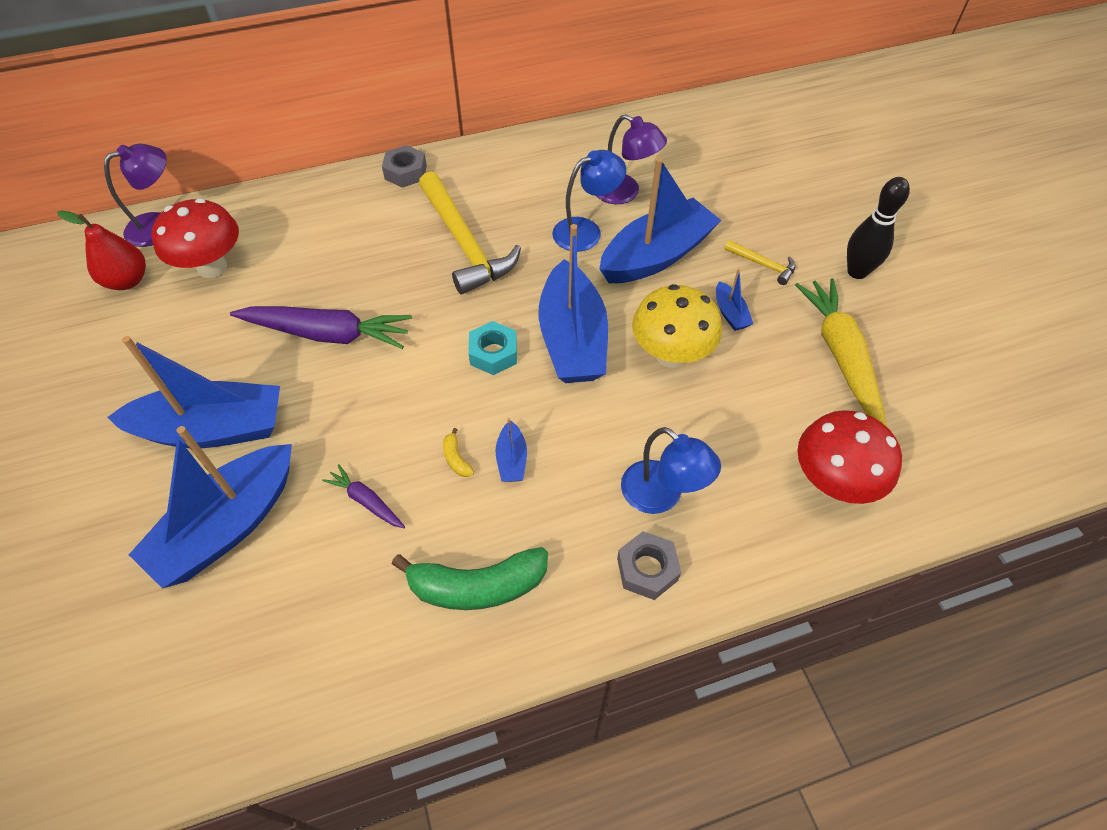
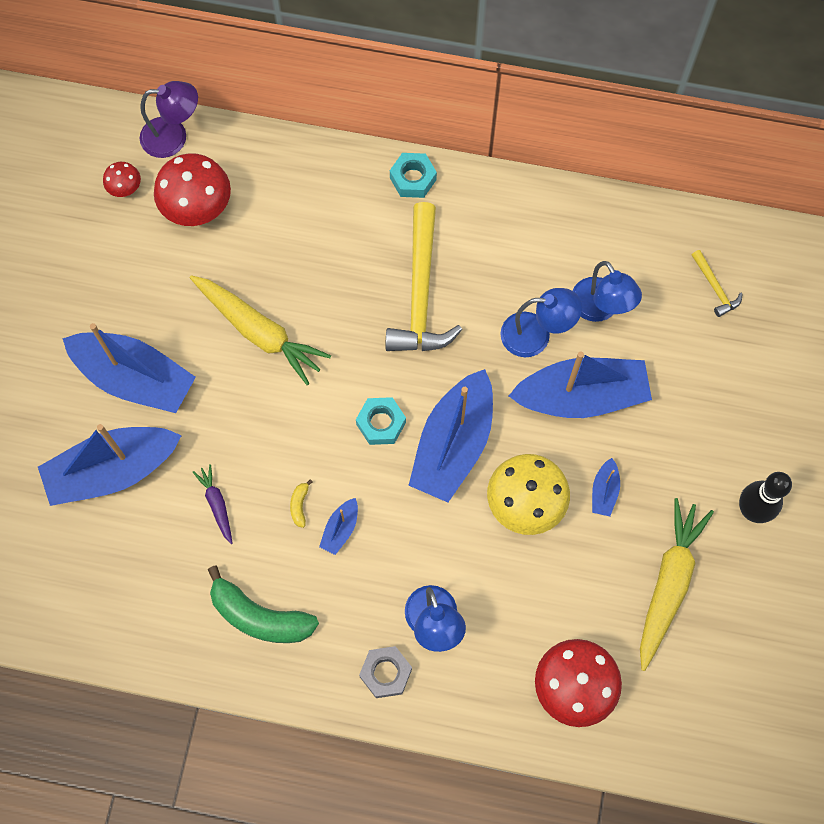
camera: 30 degrees right, 15 degrees up
red pear [57,210,146,290] -> red mushroom [103,162,141,197]
purple carrot [230,306,412,349] -> yellow carrot [190,275,331,385]
grey nut [382,145,427,188] -> turquoise nut [390,153,437,198]
purple lamp [597,114,667,204] -> blue lamp [572,261,642,322]
yellow hammer [724,240,796,285] -> yellow hammer moved to [692,250,742,317]

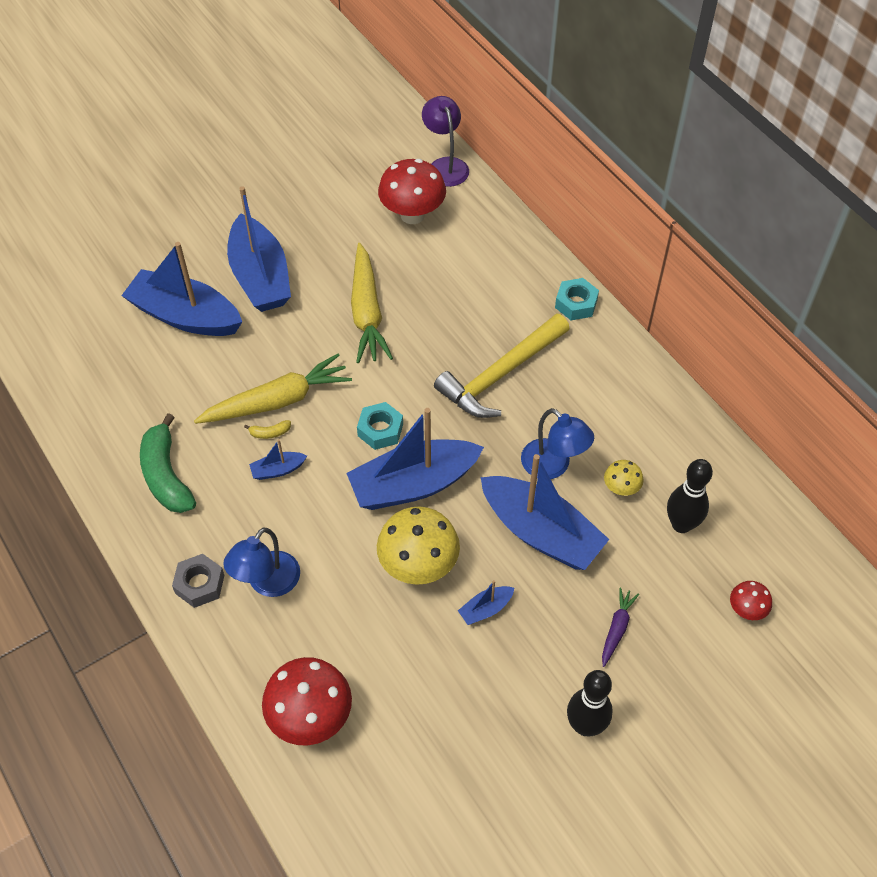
camera: 45 degrees right, 15 degrees down
red mushroom [103,162,141,197] -> red mushroom moved to [730,581,772,620]
purple lamp [139,81,198,158] -> purple lamp turned 150 degrees counterclockwise [422,96,469,187]
purple carrot [193,464,233,544] -> purple carrot moved to [602,588,639,667]
yellow banana [290,479,313,528] -> yellow banana turned 150 degrees counterclockwise [244,420,291,439]
blue lamp [572,261,642,322] -> yellow mushroom [604,460,644,496]
yellow carrot [640,498,714,671] -> yellow carrot moved to [194,354,352,424]
yellow hammer [692,250,742,317] -> none
none -> black bowling pin [667,459,713,533]

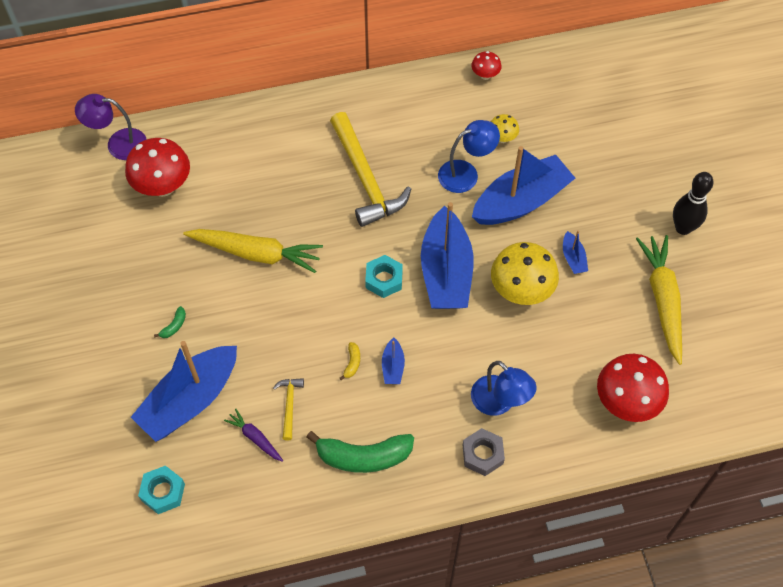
camera: 70 degrees left, 5 degrees up
yellow carrot [194,354,352,424] -> yellow carrot moved to [636,235,682,365]
blue boat [227,186,291,312] -> green banana [154,306,186,338]
turquoise nut [555,278,599,320] -> turquoise nut moved to [138,465,185,514]
purple carrot [602,588,639,667] -> purple carrot moved to [224,409,283,462]
black bowling pin [667,459,713,533] -> none
red mushroom [730,581,772,620] -> red mushroom moved to [472,51,502,80]
none -> yellow hammer [273,378,304,441]

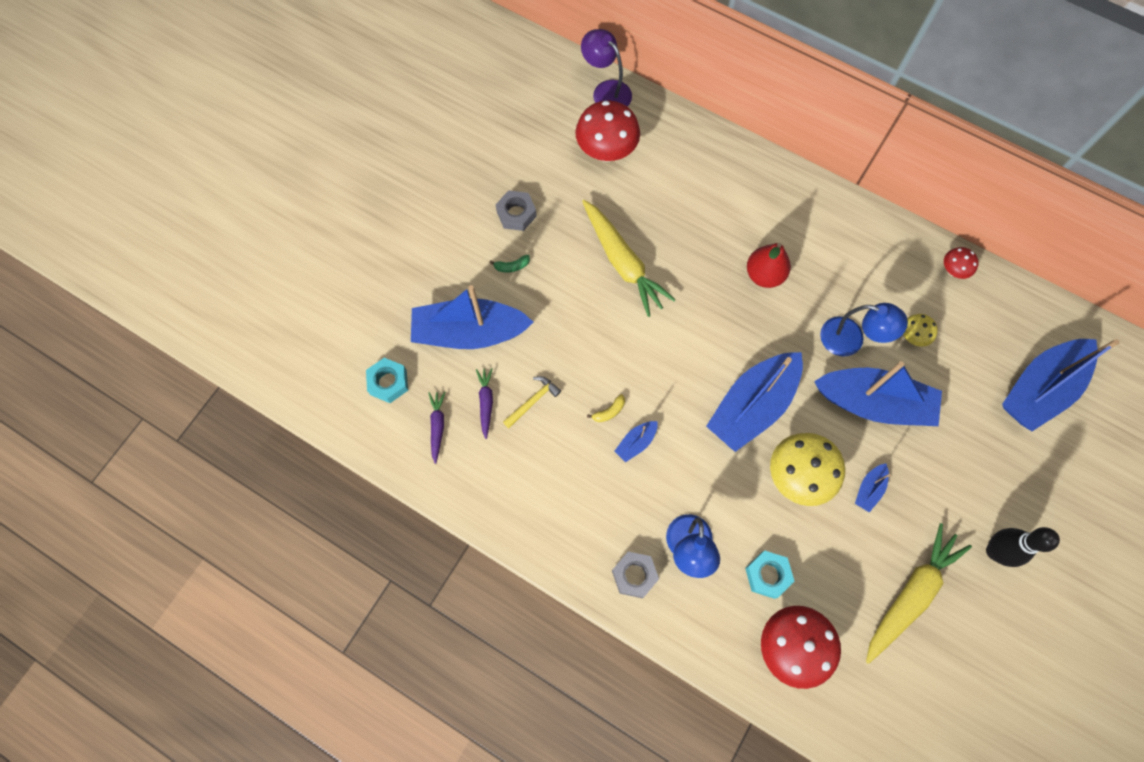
camera: 45 degrees right, 10 degrees up
green banana [307,431,414,473] -> none
yellow hammer [330,112,411,227] -> red pear [747,243,791,288]
turquoise nut [365,255,403,298] -> turquoise nut moved to [745,551,794,599]
none -> purple carrot [429,392,445,464]
none -> grey nut [496,190,537,231]
none -> blue boat [1002,339,1120,431]

